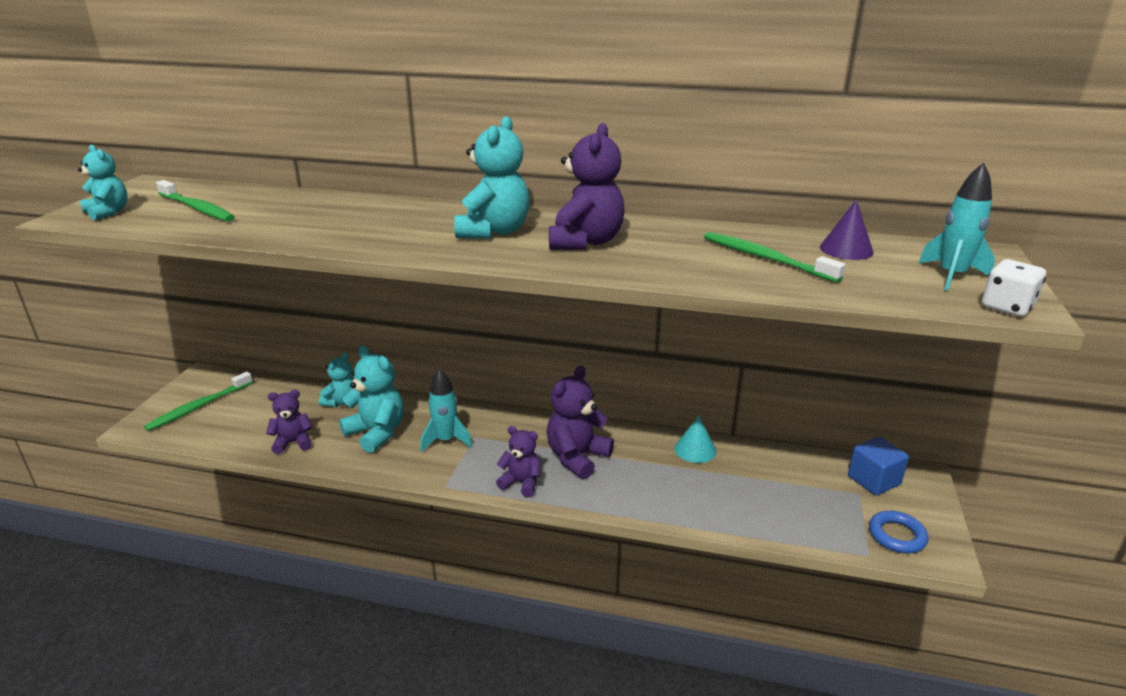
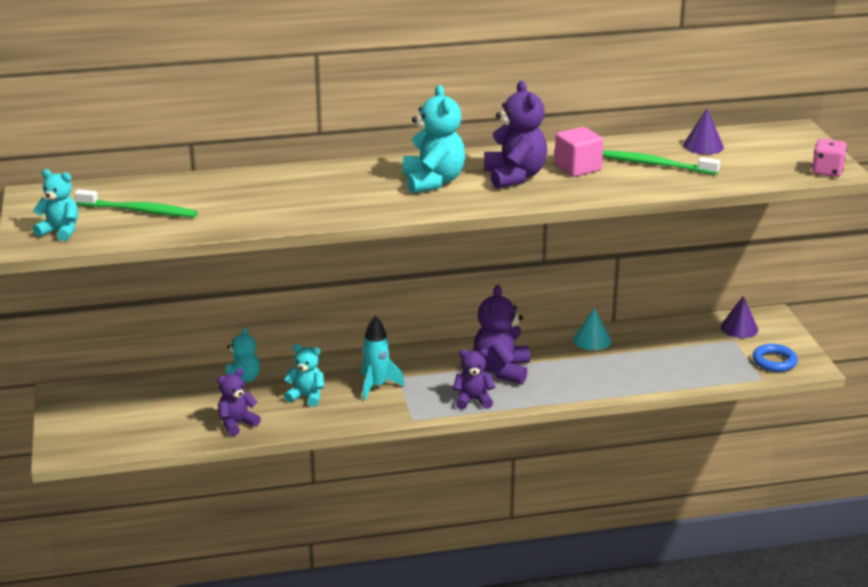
camera: 25 degrees left, 0 degrees up
green toothbrush [144,372,253,431] -> none
turquoise teddy bear [339,345,404,453] -> turquoise teddy bear [284,344,324,407], size x0.63
blue cube [848,437,909,495] -> purple cone [721,296,758,338]
turquoise rocket [918,163,995,291] -> none
white dice [982,259,1046,317] -> pink dice [812,139,847,177]
none -> pink cube [554,127,604,177]

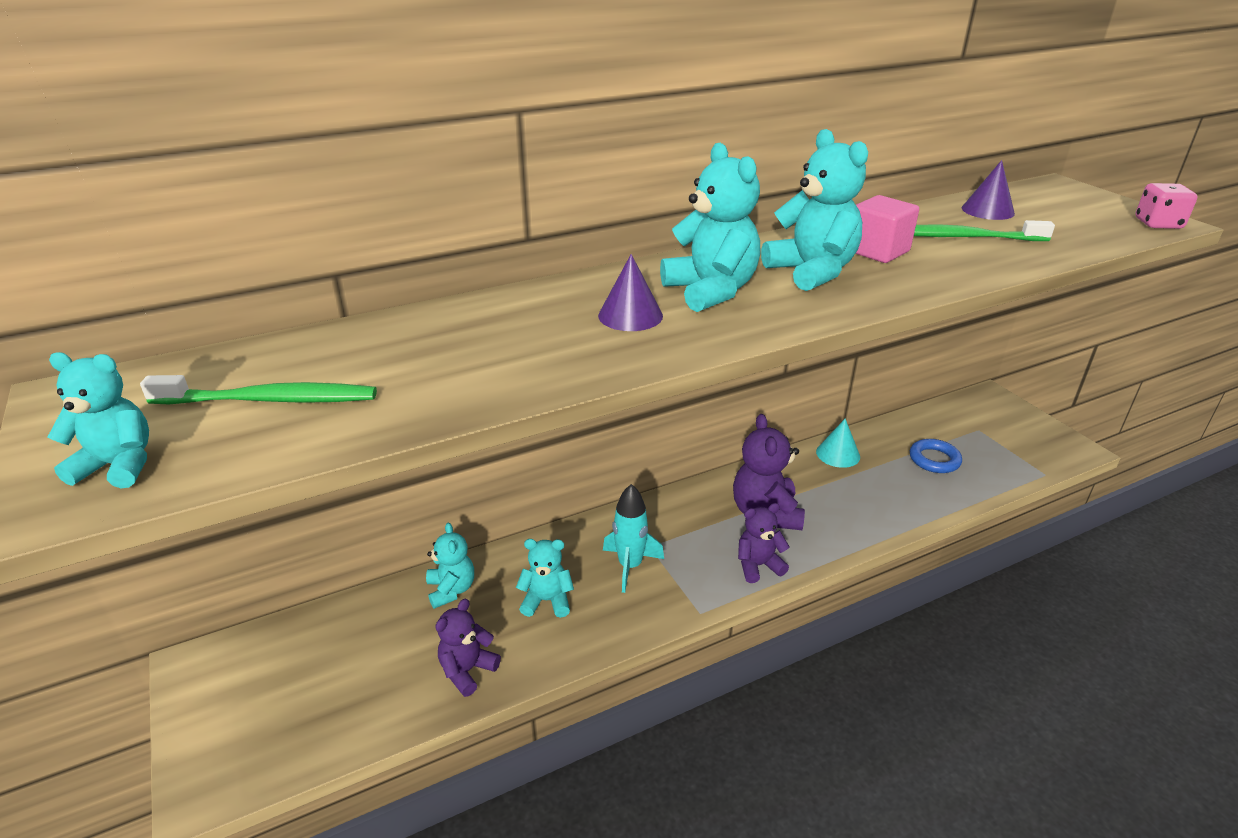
camera: 15 degrees left, 5 degrees up
purple teddy bear [484,81,547,189] -> turquoise teddy bear [761,129,868,291]
purple cone [721,296,758,338] -> purple cone moved to [598,254,663,331]
blue ring [752,344,798,372] -> blue ring moved to [910,439,962,473]

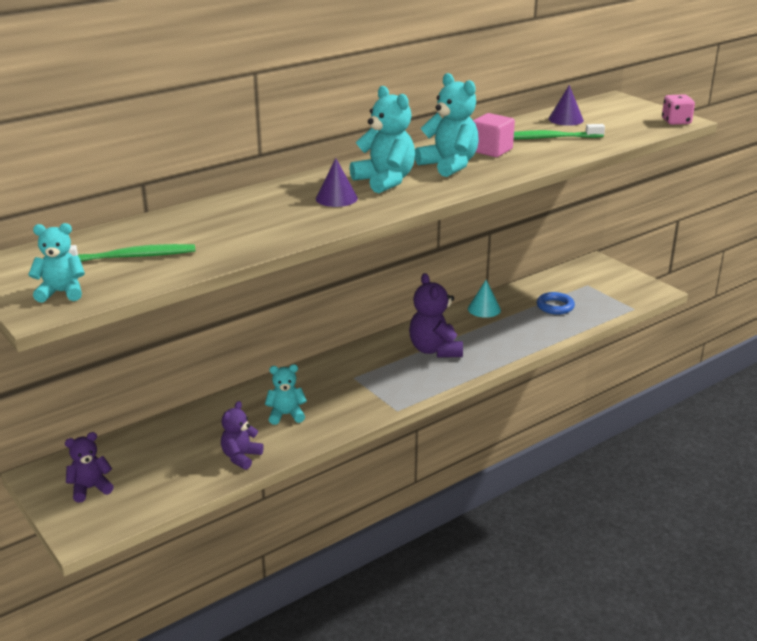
camera: 10 degrees left, 5 degrees down
turquoise teddy bear [426,522,474,609] -> none
turquoise rocket [603,484,664,593] -> none
purple teddy bear [738,503,790,583] -> purple teddy bear moved to [65,432,114,503]

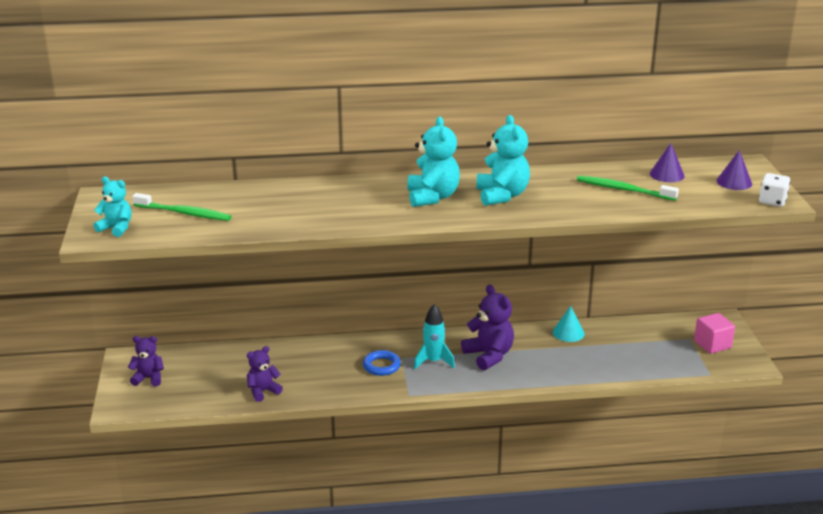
camera: 30 degrees right, 0 degrees up
turquoise teddy bear [265,364,307,425] -> none
purple cone [316,158,358,207] -> purple cone moved to [716,150,752,190]
purple teddy bear [409,273,463,358] -> purple teddy bear turned 135 degrees clockwise [461,284,514,370]
pink cube [473,113,515,157] -> pink cube moved to [694,313,735,354]
blue ring [537,292,575,315] -> blue ring moved to [363,350,401,376]
pink dice [662,94,695,125] -> white dice [759,173,790,207]
none -> turquoise rocket [414,304,455,369]

